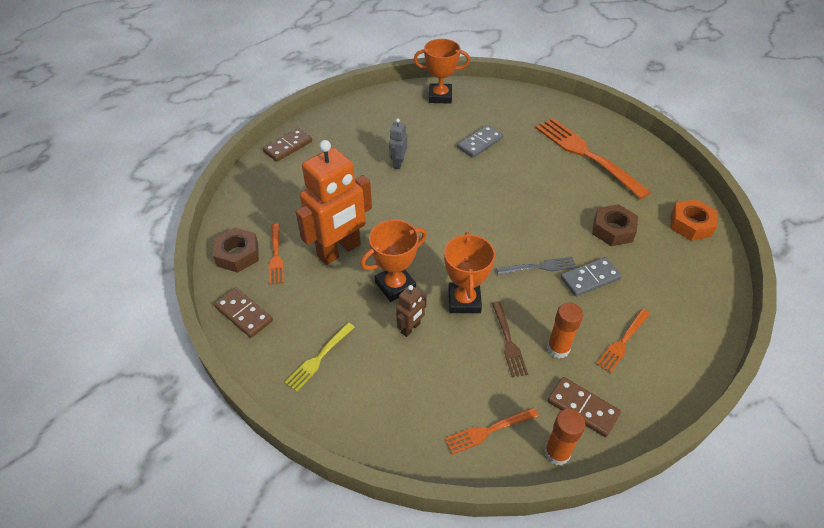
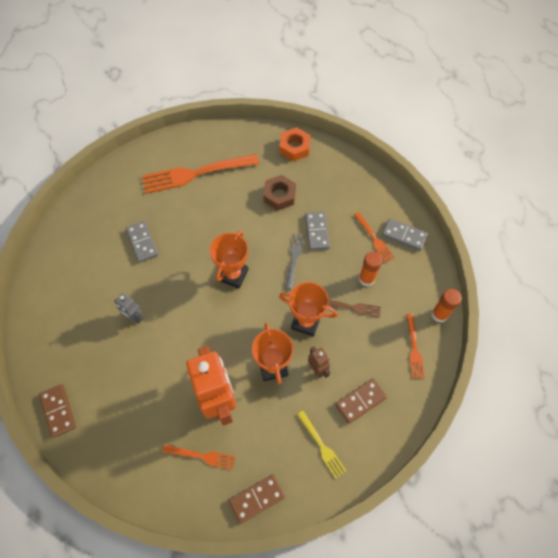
camera: 70 degrees left, 15 degrees up
brown nut [213,227,259,273] -> none
orange trophy [414,39,470,104] -> orange trophy moved to [210,230,248,289]
brown domino [548,377,621,437] -> brown domino moved to [335,379,387,424]
none -> grey domino [382,218,428,251]

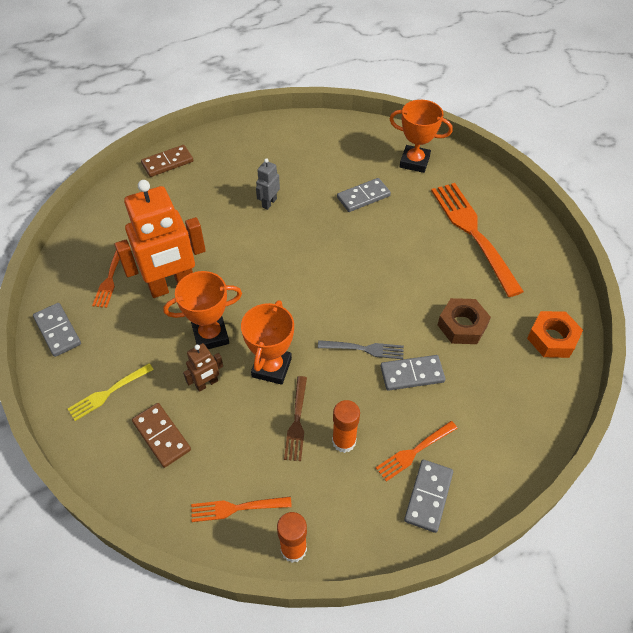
camera: 85 degrees right, 10 degrees down
orange trophy [210,230,248,289] -> orange trophy moved to [390,100,453,173]
brown domino [229,474,285,524] -> grey domino [33,303,81,357]

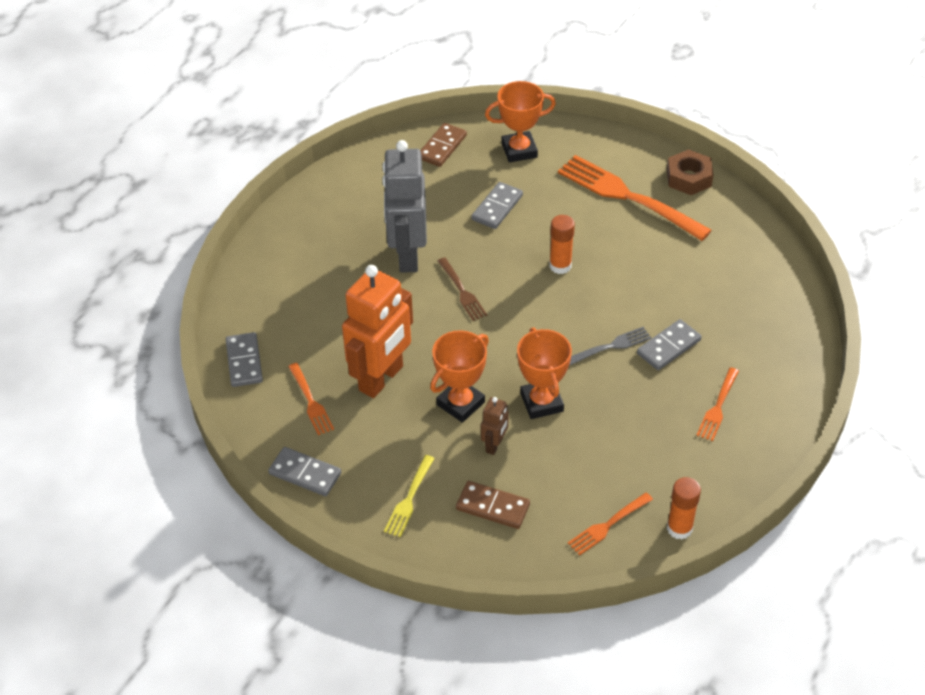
camera: 30 degrees left, 5 degrees down
brown domino [141,145,194,177] -> brown domino moved to [420,123,467,167]
grey robot [256,158,280,210] -> grey robot [382,140,427,273], size x2.22
brown fork [284,376,307,461] -> brown fork moved to [438,257,487,321]
orange glue stick [332,400,360,453] -> orange glue stick moved to [549,215,575,274]
grey domino [404,460,453,533] -> grey domino moved to [226,332,263,387]
brown nut [437,298,491,344] -> brown nut moved to [667,149,714,195]
orange nut [527,311,583,358] -> none

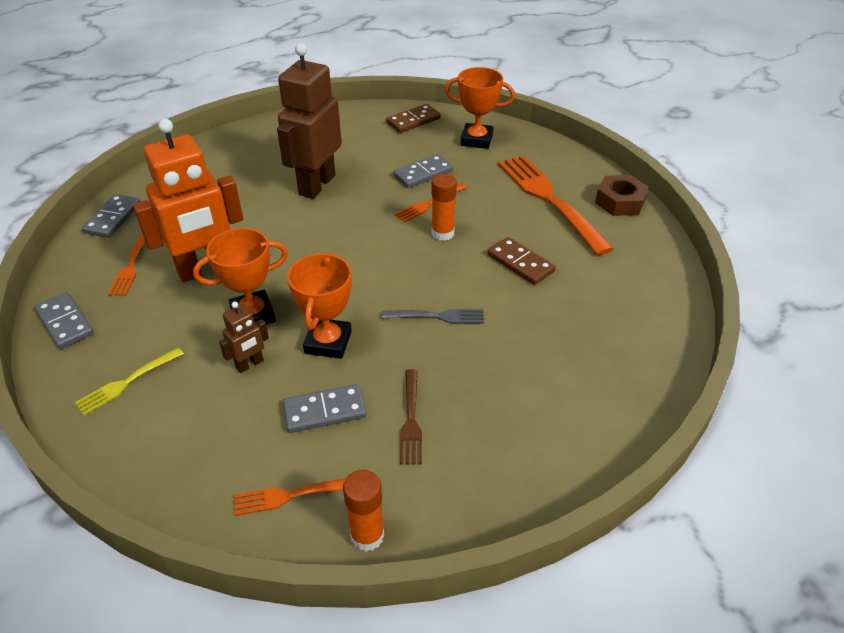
camera: 25 degrees right, 5 degrees down
grey robot [382,140,427,273] -> brown robot [277,43,342,199]
brown fork [438,257,487,321] -> brown fork moved to [400,369,422,465]
brown domino [456,481,530,529] -> brown domino moved to [488,237,556,285]
grey domino [637,319,701,370] -> grey domino moved to [283,384,366,433]
orange fork [696,367,739,441] -> orange fork moved to [395,183,467,222]

